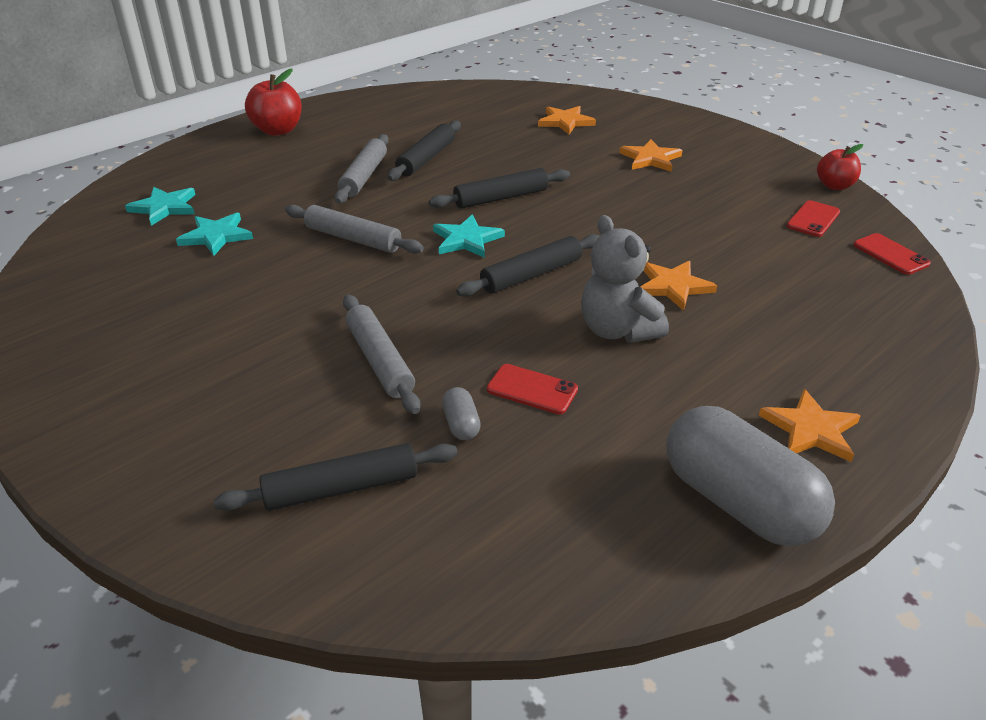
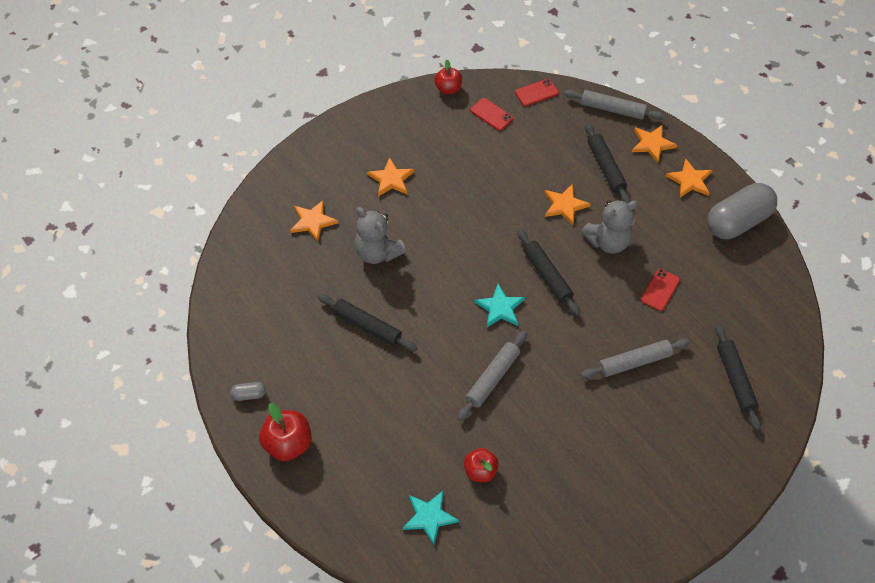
camera: 85 degrees left, 20 degrees up
turquoise star [176,213,253,256] -> red apple [464,448,499,482]
grey rolling pin [334,134,389,204] -> grey rolling pin moved to [564,90,665,120]
black rolling pin [429,168,570,209] -> black rolling pin moved to [585,123,630,203]
grey capsule [442,387,481,440] -> grey capsule moved to [230,382,266,401]
none -> grey teddy bear [354,207,406,264]
none -> orange star [632,125,677,163]

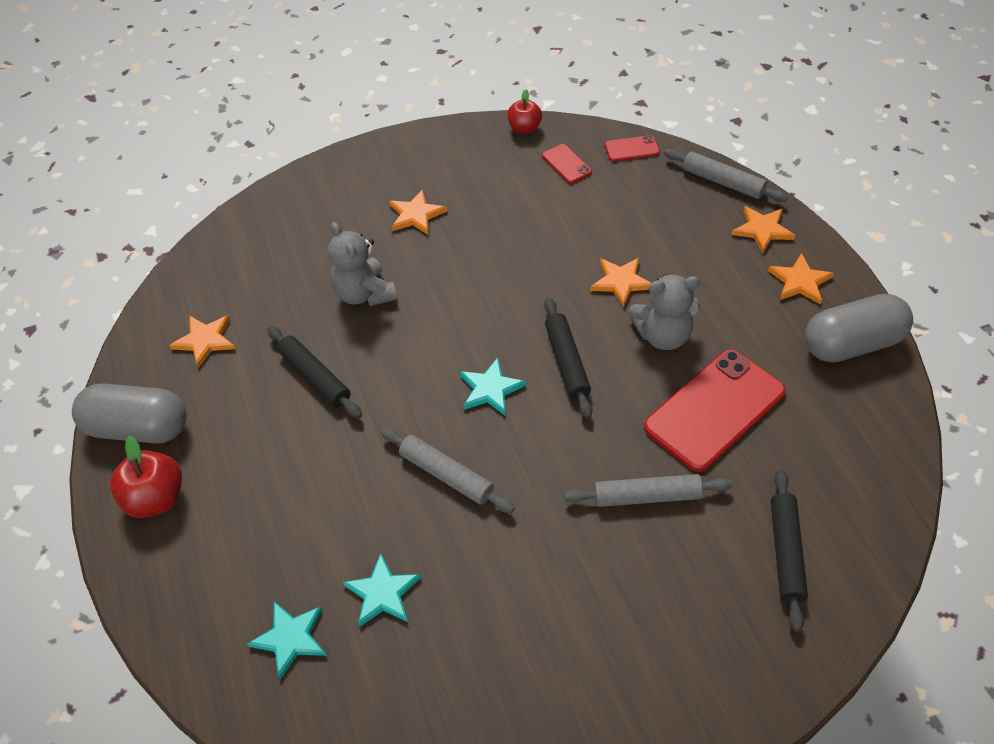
camera: 20 degrees right, 5 degrees down
grey capsule [230,382,266,401] -> grey capsule [72,383,187,444], size x2.47
orange star [290,200,338,242] -> orange star moved to [169,315,235,368]
grey rolling pin [458,330,527,421] -> grey rolling pin turned 75 degrees clockwise [381,428,515,513]
red apple [464,448,499,482] -> turquoise star [343,553,421,627]
black rolling pin [585,123,630,203] -> none
red phone [640,269,680,311] -> red phone [644,349,786,472], size x2.21

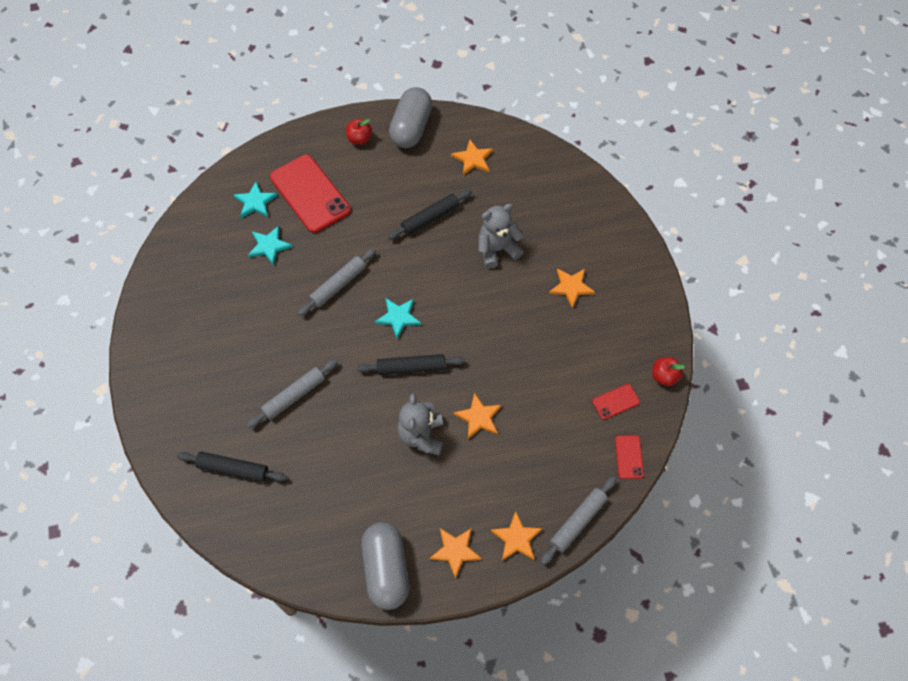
camera: 95 degrees right, 10 degrees up
red apple [110,436,182,518] -> red apple [346,119,372,145], size x0.67
grey rolling pin [564,474,733,507] -> grey rolling pin turned 45 degrees clockwise [247,359,338,428]
red phone [644,349,786,472] -> red phone moved to [270,155,351,233]

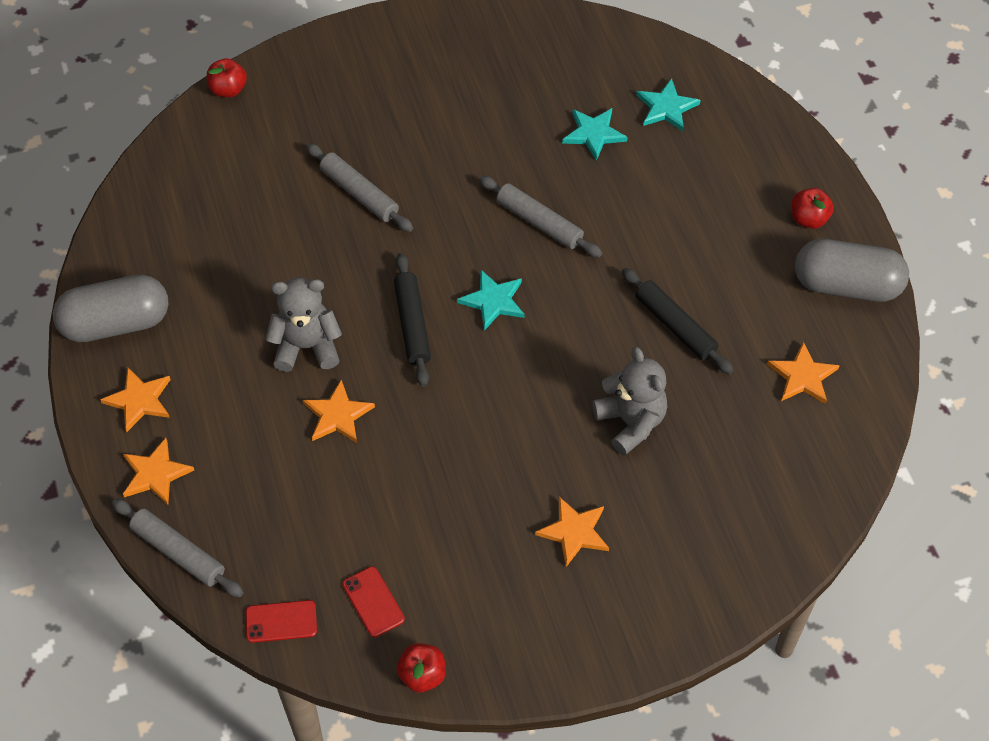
camera: 85 degrees right, 5 degrees down
black rolling pin [177,451,287,482] -> none
red phone [270,155,351,233] -> none
none -> red apple [207,58,247,98]

